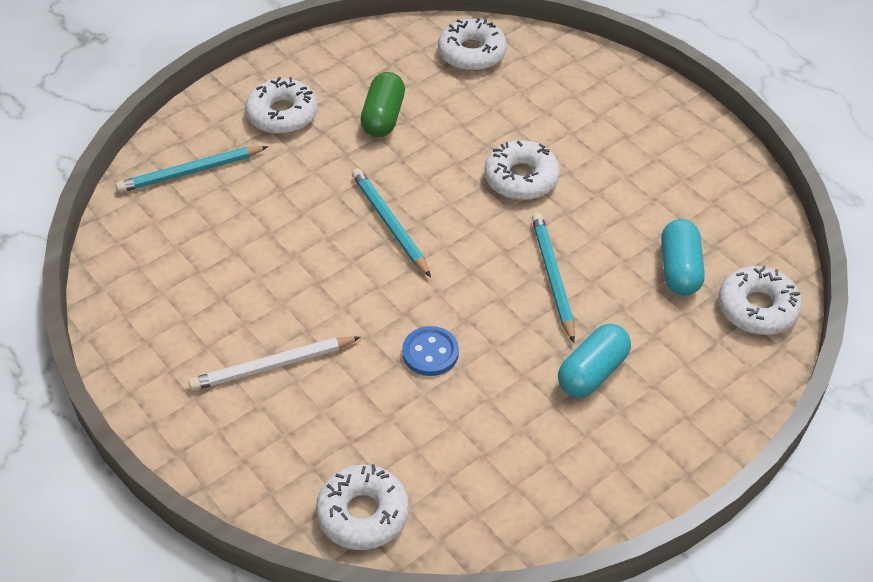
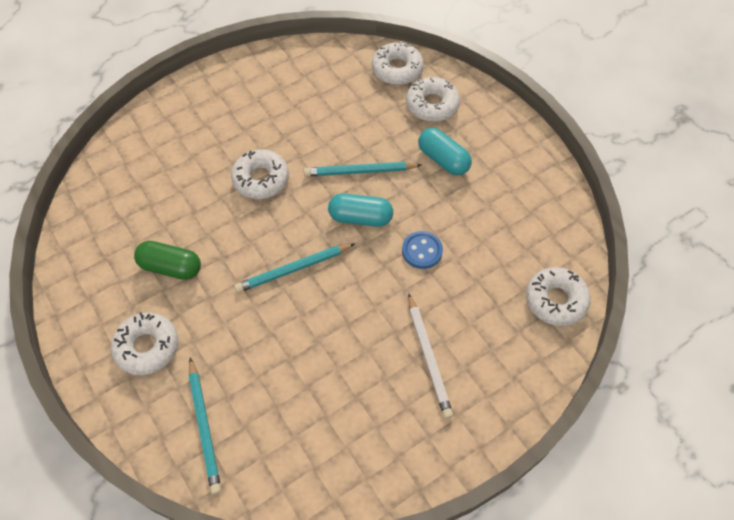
camera: 85 degrees left, 10 degrees up
white donut [438,18,507,71] -> white donut moved to [406,77,460,122]
turquoise capsule [661,219,705,296] -> turquoise capsule moved to [328,193,393,227]

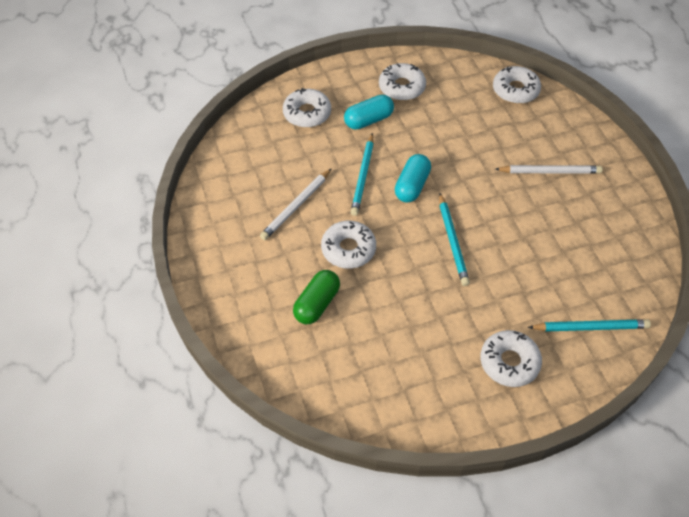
camera: 75 degrees left, 5 degrees down
green capsule [134,241,201,280] -> green capsule moved to [293,270,340,324]
white donut [372,41,424,85] -> white donut moved to [379,63,426,101]
blue button [402,231,443,269] -> none
none -> white pencil [260,168,332,240]

